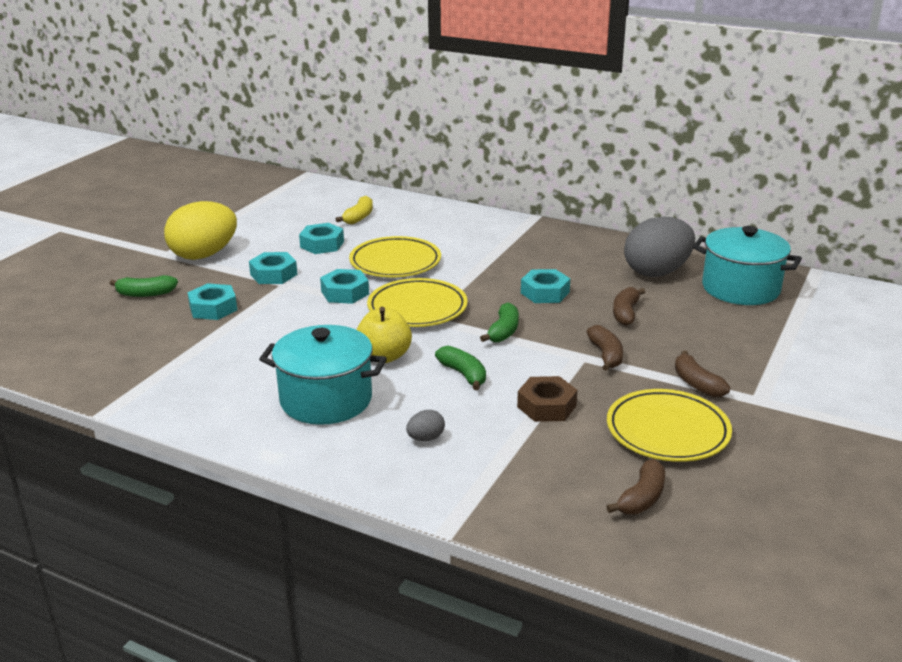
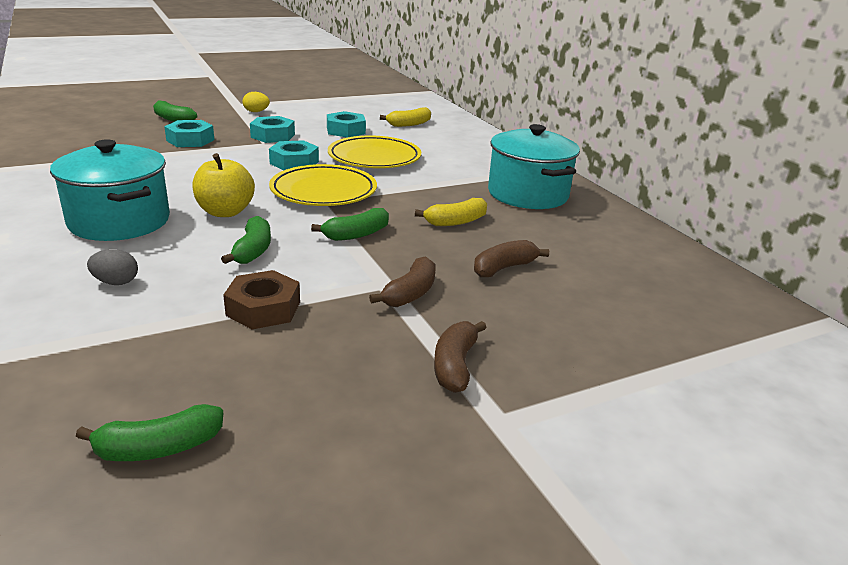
camera: 35 degrees right, 0 degrees up
yellow egg [164,201,237,260] -> yellow egg [242,92,270,112], size x0.41
turquoise nut [521,269,570,303] -> yellow banana [415,198,487,226]
brown banana [606,459,665,515] -> green banana [76,404,223,461]
yellow plate [607,389,732,462] -> none
grey egg [624,217,695,277] -> none
turquoise pot [693,226,802,305] -> turquoise pot moved to [488,124,580,209]

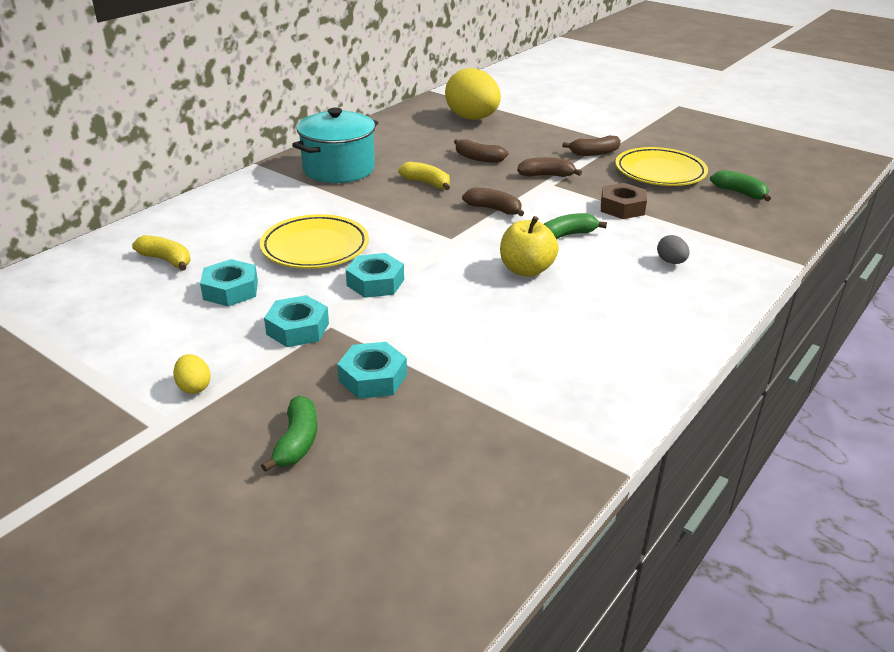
camera: 115 degrees left, 5 degrees up
turquoise pot [50,139,170,241] -> none
yellow plate [269,164,377,206] -> yellow plate moved to [615,147,708,186]
green banana [311,208,389,241] -> brown banana [462,188,524,216]
none -> yellow egg [445,68,501,120]

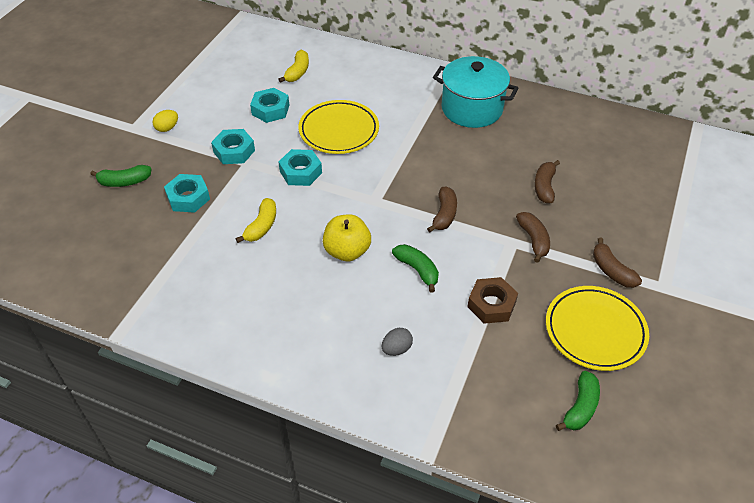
camera: 75 degrees right, 15 degrees up
yellow banana [398,162,450,190] -> yellow banana moved to [236,198,276,243]
yellow egg [445,68,501,120] -> none

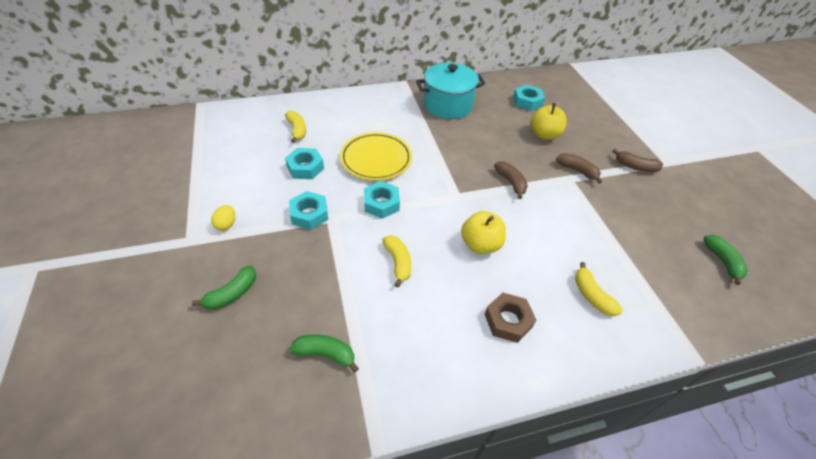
camera: 40 degrees left, 0 degrees up
turquoise nut [164,174,210,213] -> turquoise nut moved to [513,85,545,111]
grey egg [382,328,413,356] -> yellow banana [575,262,623,316]
green banana [392,244,439,293] -> green banana moved to [289,334,359,373]
brown nut [467,277,518,324] -> brown nut moved to [485,293,536,343]
brown banana [534,160,560,203] -> yellow apple [531,103,567,140]
yellow plate [546,286,649,371] -> none

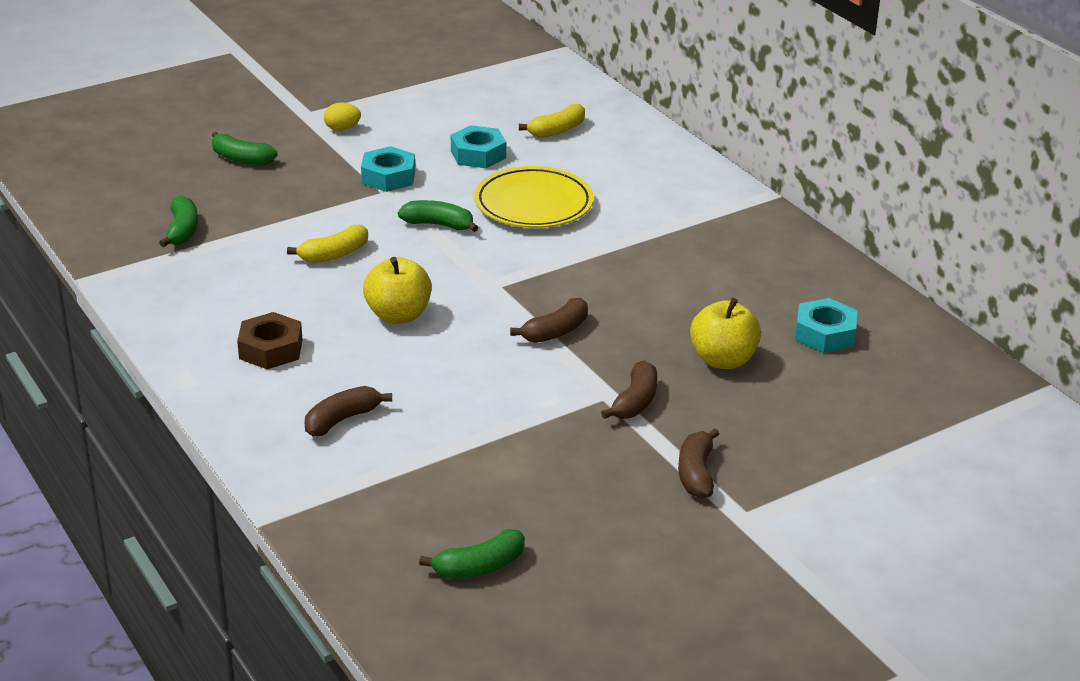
camera: 75 degrees right, 15 degrees down
turquoise nut [364,181,400,219] -> green banana [398,200,479,232]
turquoise pot [416,63,485,119] -> none
yellow banana [575,262,623,316] -> brown banana [305,386,392,436]

